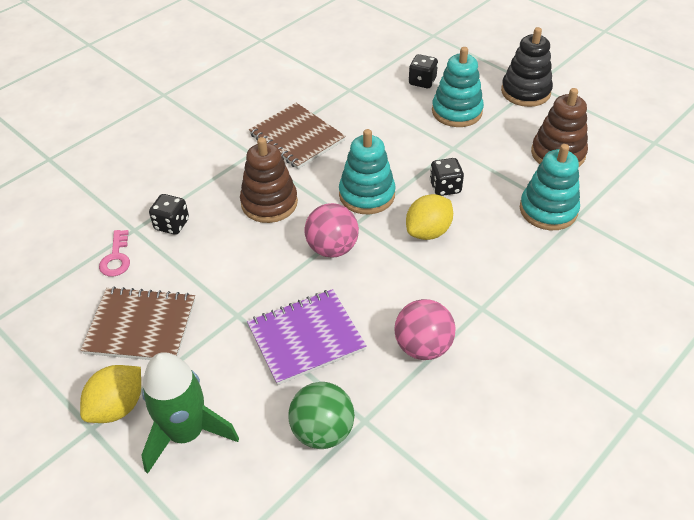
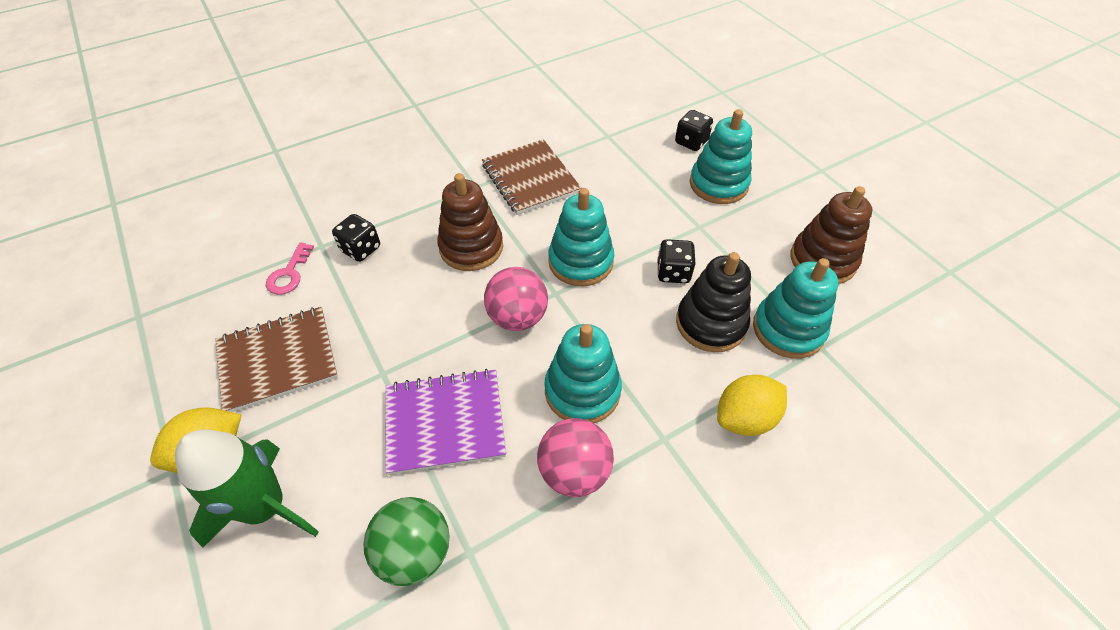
camera: 15 degrees right, 5 degrees up
brown notebook [81,286,195,360] -> brown notebook turned 45 degrees counterclockwise [215,307,338,412]
yellow lemon [406,194,453,240] -> yellow lemon moved to [717,375,787,436]
black stacking toy [501,27,553,107] -> black stacking toy moved to [676,252,751,352]
none -> turquoise stacking toy [544,324,622,423]

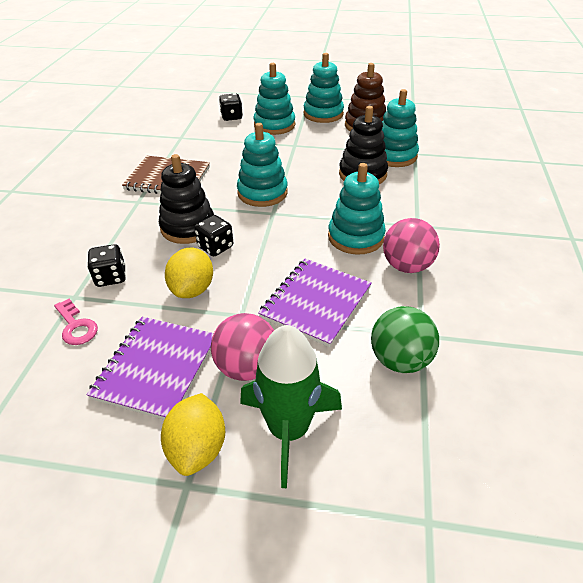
camera: 50 degrees left, 10 degrees down
brown notebook [215,307,338,412] -> purple notebook [86,317,214,420]
brown stacking toy [437,173,503,271] -> black stacking toy [159,154,214,244]
pink ball [484,267,548,331] -> pink ball moved to [211,313,274,381]
black dice [657,239,696,283] -> black dice moved to [194,215,233,256]
yellow lemon [717,375,787,436] -> yellow lemon moved to [165,248,213,298]
none -> turquoise stacking toy [304,53,344,123]

